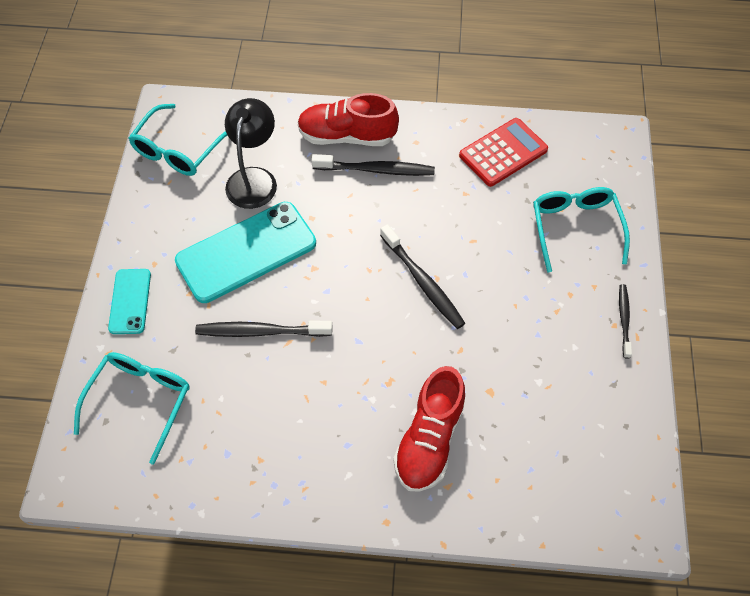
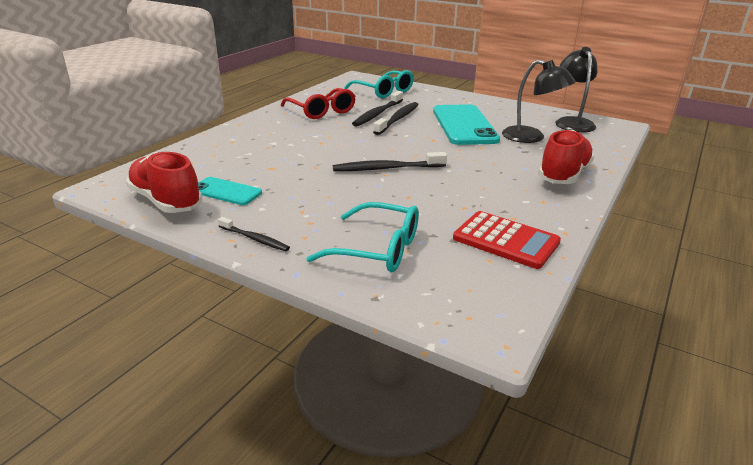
camera: 115 degrees right, 30 degrees down
turquoise phone [108,269,151,334] -> turquoise phone moved to [198,177,262,205]
turquoise glasses [129,104,228,176] -> black lamp [555,47,597,133]
black toothbrush [311,154,435,176] -> black toothbrush moved to [352,91,403,127]
red shoe [393,366,466,492] -> red shoe moved to [126,152,202,213]
red calculator [459,118,548,187] -> red calculator turned 45 degrees counterclockwise [453,211,561,269]
none -> red glasses [281,88,356,119]

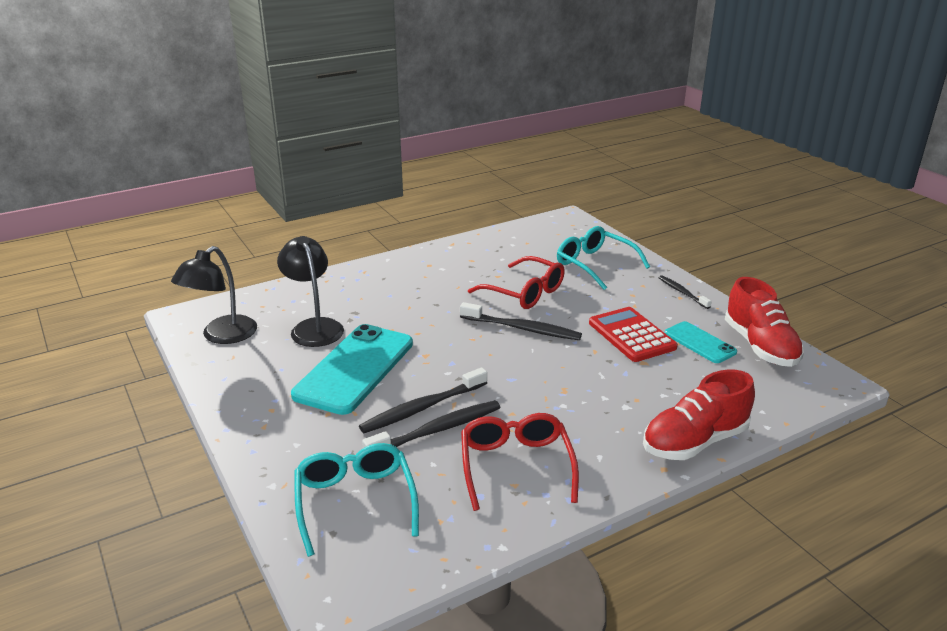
camera: 150 degrees left, 0 degrees up
red calculator [453,211,561,269] -> red calculator moved to [589,307,678,362]
red shoe [538,130,594,184] -> red shoe moved to [643,369,755,460]
none -> red glasses [468,256,565,309]

